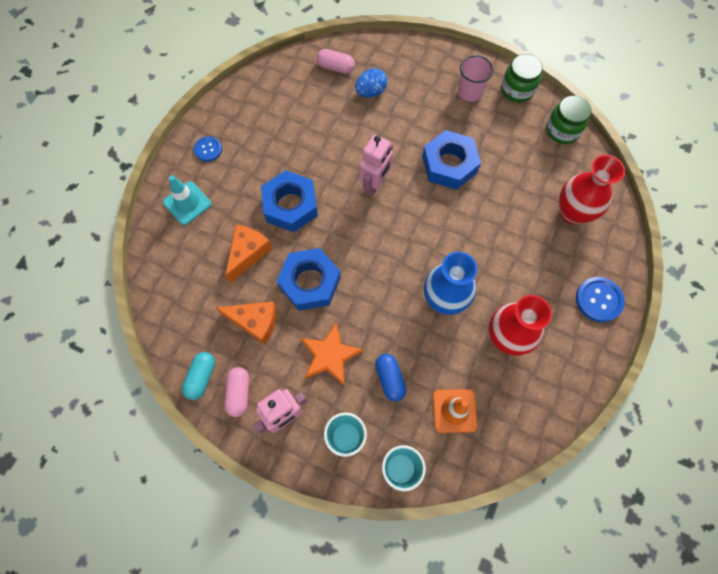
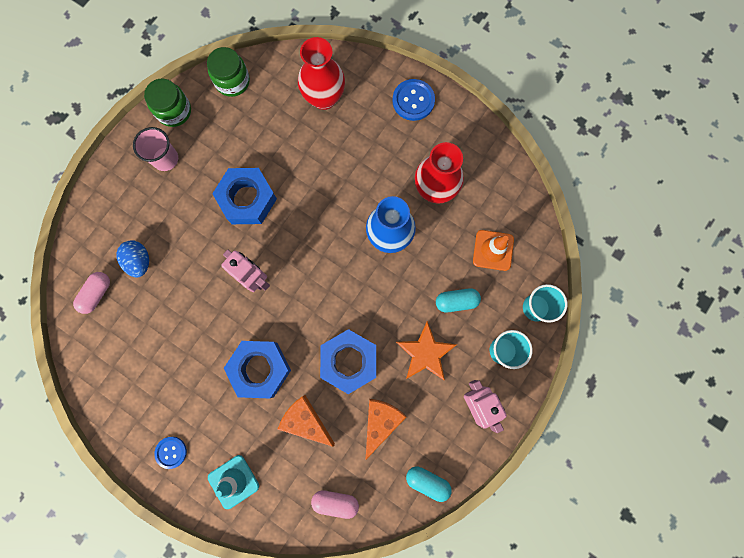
camera: 80 degrees left, 10 degrees up
pink capsule [224,367,249,417] -> pink capsule moved to [311,490,359,519]
blue capsule [375,354,406,402] -> turquoise capsule [436,288,481,312]

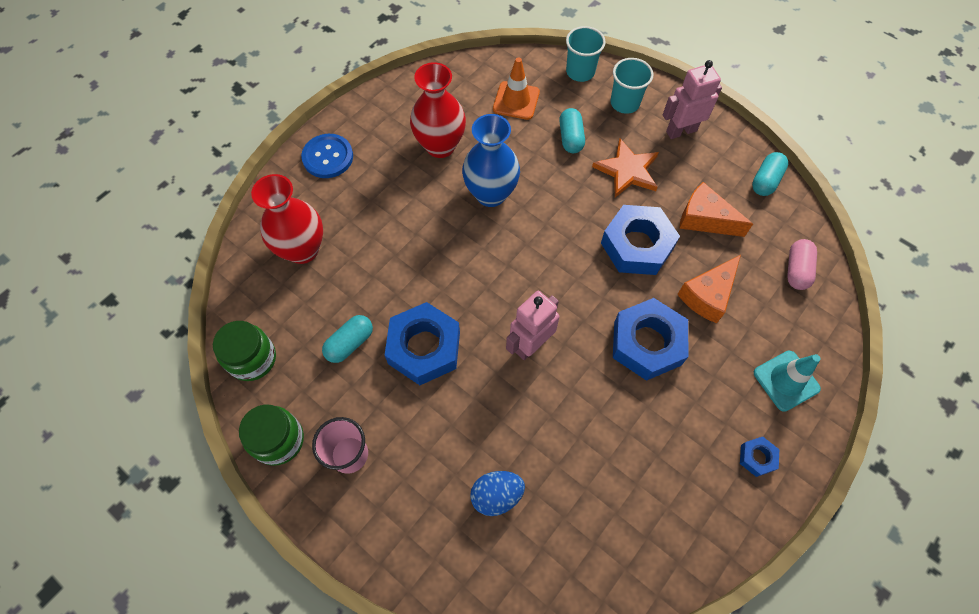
camera: 85 degrees left, 15 degrees down
pink capsule [73,272,110,314] -> none
blue button [154,437,187,469] -> blue nut [740,437,779,477]
none -> turquoise capsule [322,315,373,363]

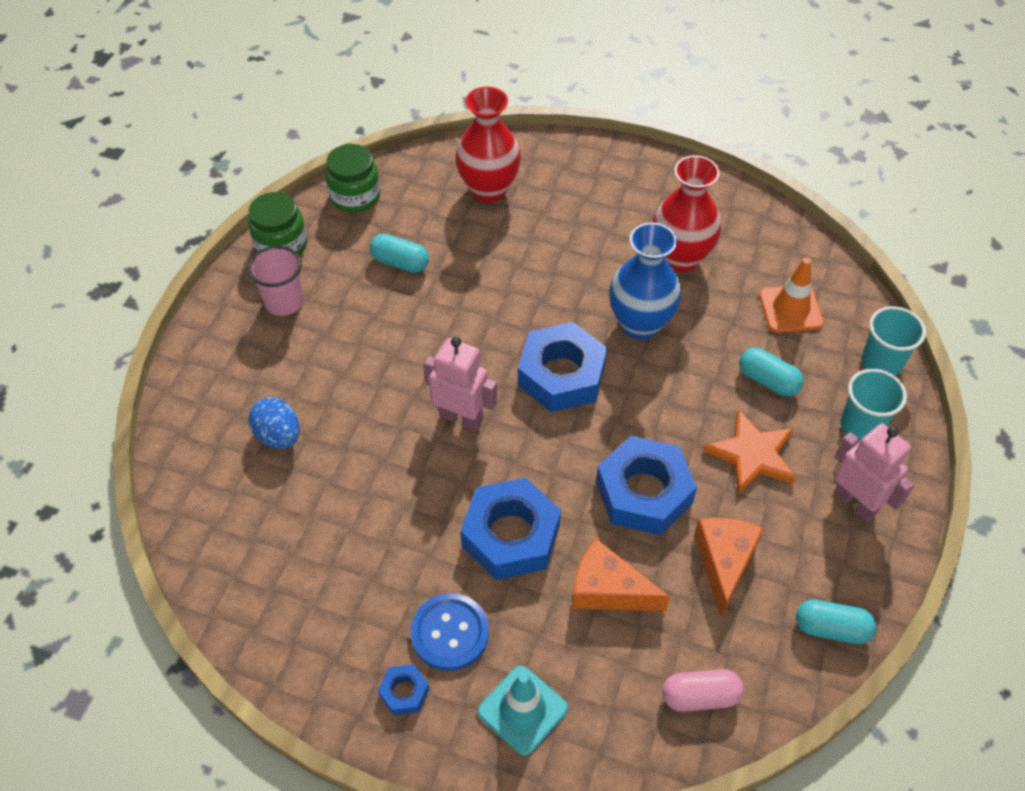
camera: 70 degrees right, 10 degrees down
blue button [301,134,353,178] -> blue button moved to [410,593,489,671]
blue nut [385,302,460,385] -> blue nut moved to [518,322,607,412]
turquoise capsule [559,108,585,153] -> turquoise capsule turned 60 degrees clockwise [739,348,803,396]

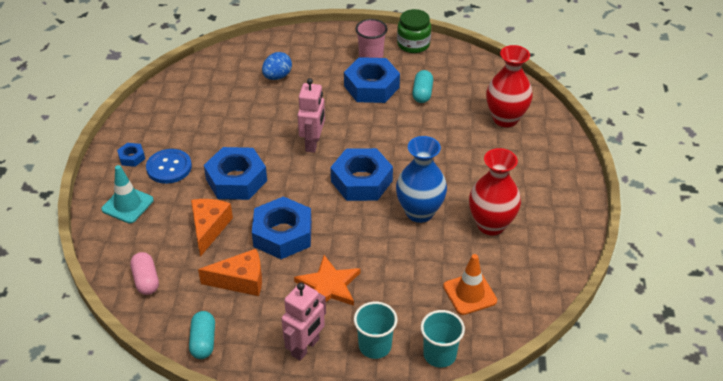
camera: 75 degrees right, 10 degrees down
green jar [325,144,380,213] -> none
turquoise capsule [739,348,803,396] -> none
none -> blue nut [344,57,400,103]

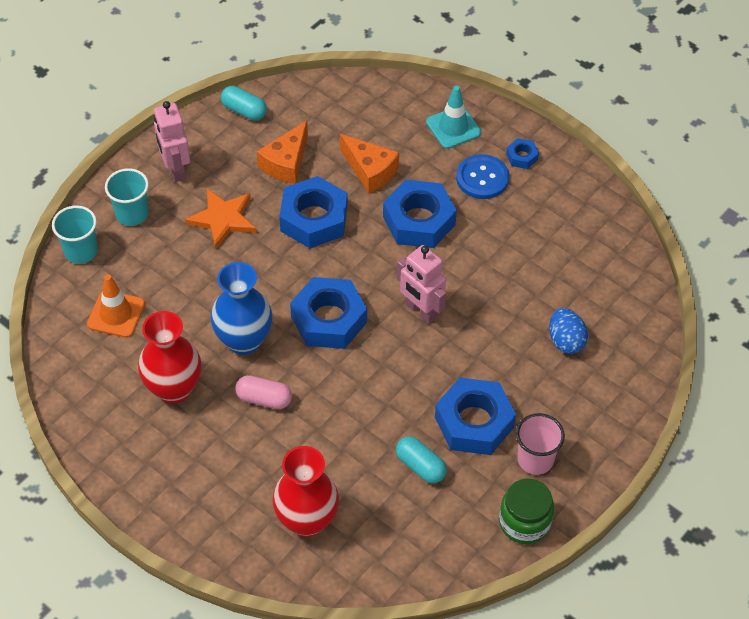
camera: 125 degrees right, 10 degrees up
pink capsule [130,252,159,295] -> pink capsule moved to [235,375,292,409]

